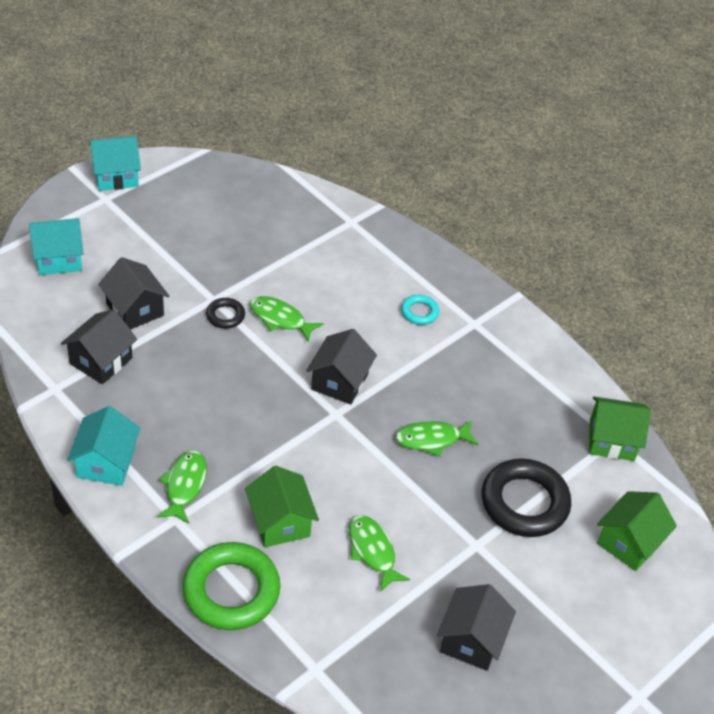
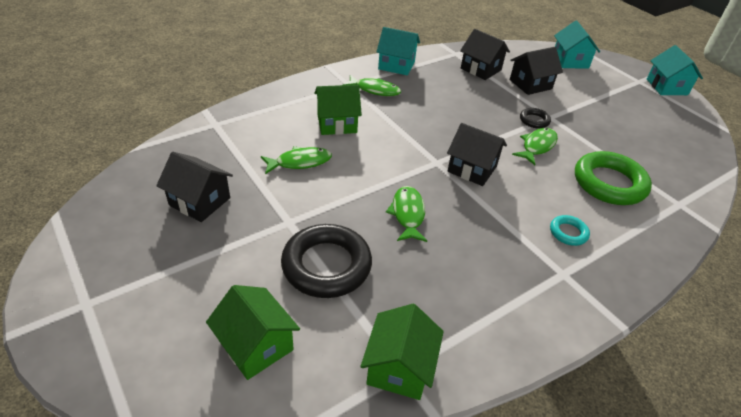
camera: 100 degrees right, 5 degrees down
green ring [183,542,281,630] -> green ring moved to [575,151,652,205]

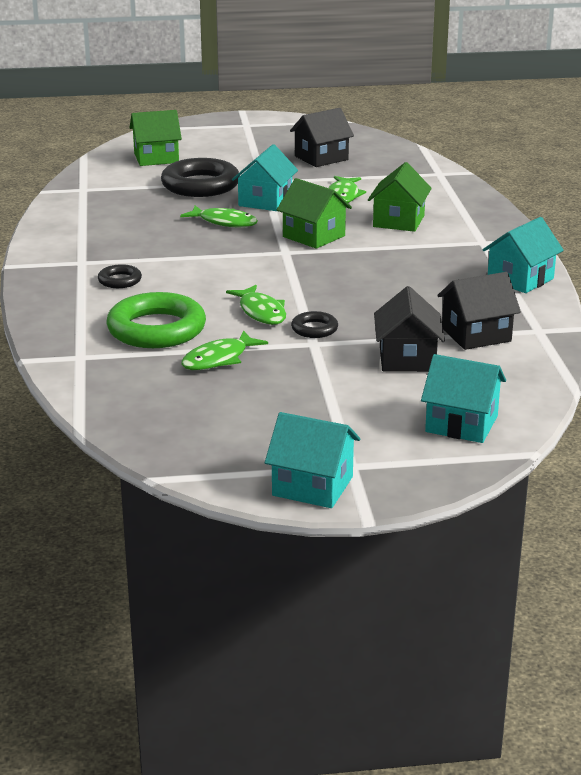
camera: 120 degrees right, 15 degrees down
green fish [343,75,401,96] -> green fish moved to [181,330,268,370]
green house [360,304,444,400] -> green house moved to [277,178,352,249]
black house [447,123,507,186] -> none
turquoise ring [550,215,590,246] -> black ring [98,264,142,288]
none -> turquoise house [232,144,298,211]

